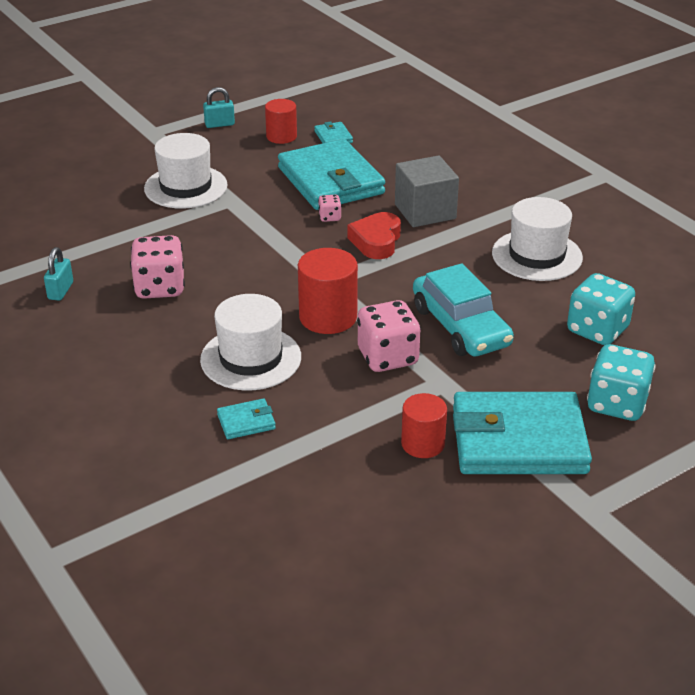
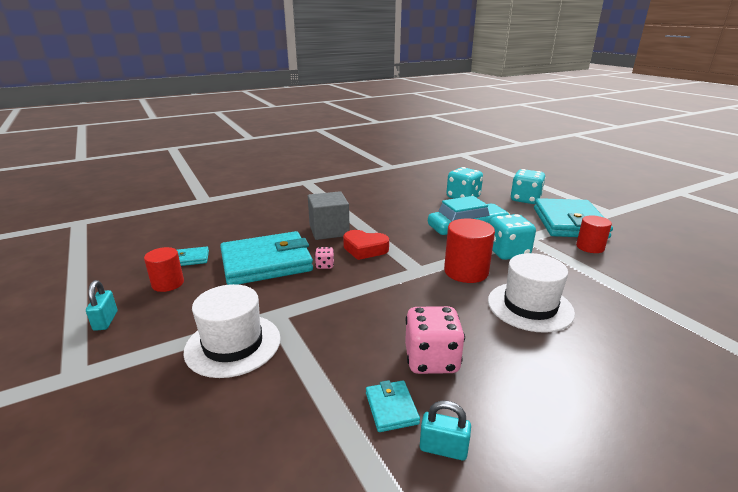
camera: 85 degrees left, 10 degrees down
turquoise wallet [217,398,276,439] -> turquoise wallet moved to [366,380,420,432]
pink dice [357,300,421,372] -> turquoise dice [489,214,536,260]
white hat [492,197,583,281] -> none

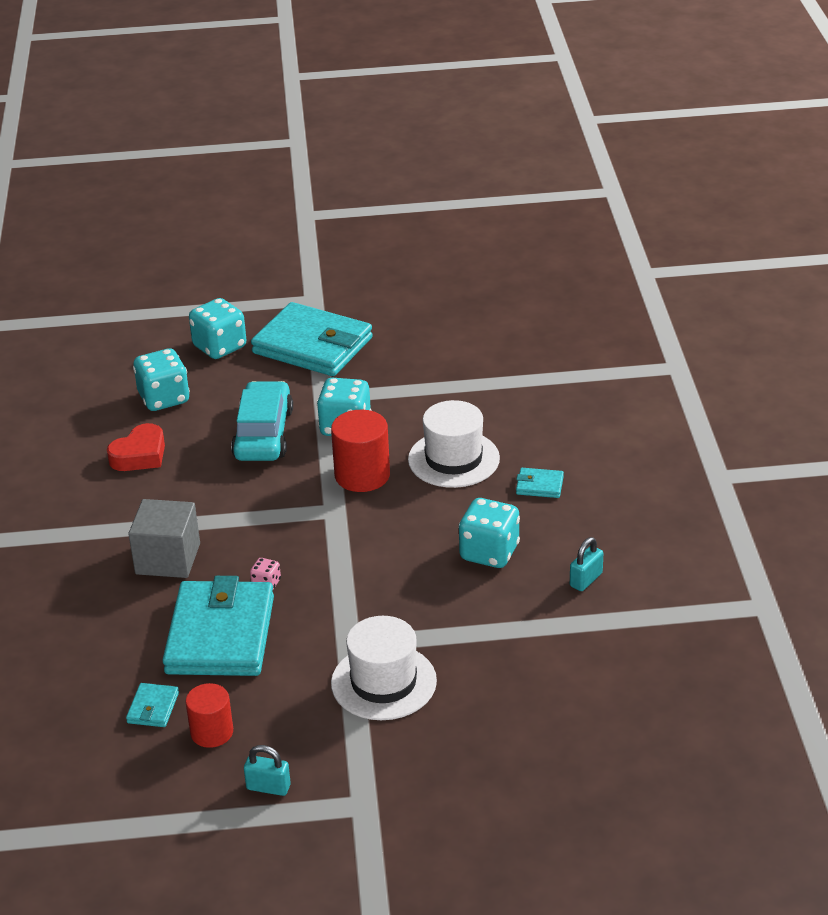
camera: 65 degrees left, 10 degrees up
red heart [343,230,389,260] -> red heart moved to [107,423,165,471]
turquoise wallet [366,380,420,432] -> turquoise wallet moved to [516,468,564,498]
pink dice [405,306,465,374] -> turquoise dice [458,498,520,568]
red cylinder [576,215,612,253] -> none

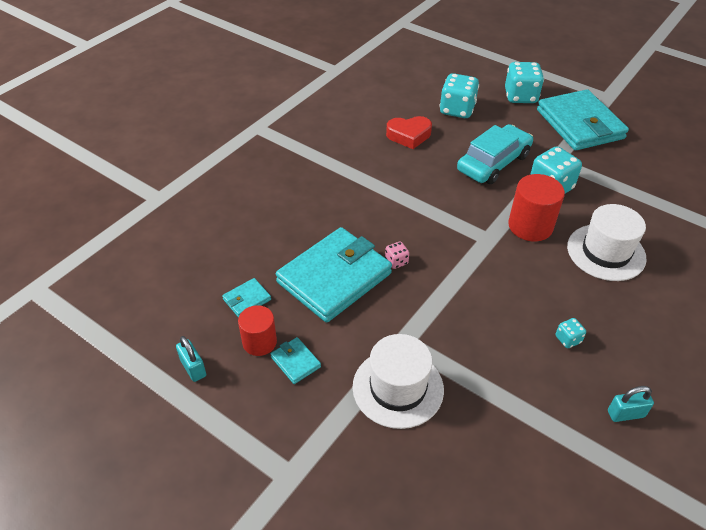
camera: 40 degrees right, 10 degrees up
grey cube [128,499,200,578] -> none
turquoise padlock [244,745,291,796] -> turquoise padlock moved to [176,336,206,382]
turquoise dice [458,498,520,568] -> turquoise dice [556,318,586,348], size x0.47
turquoise wallet [516,468,564,498] -> turquoise wallet moved to [270,337,321,384]

